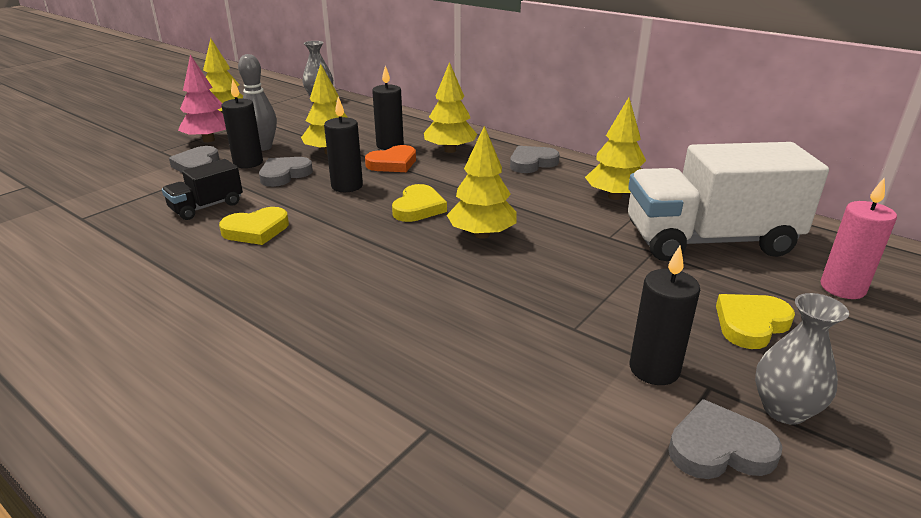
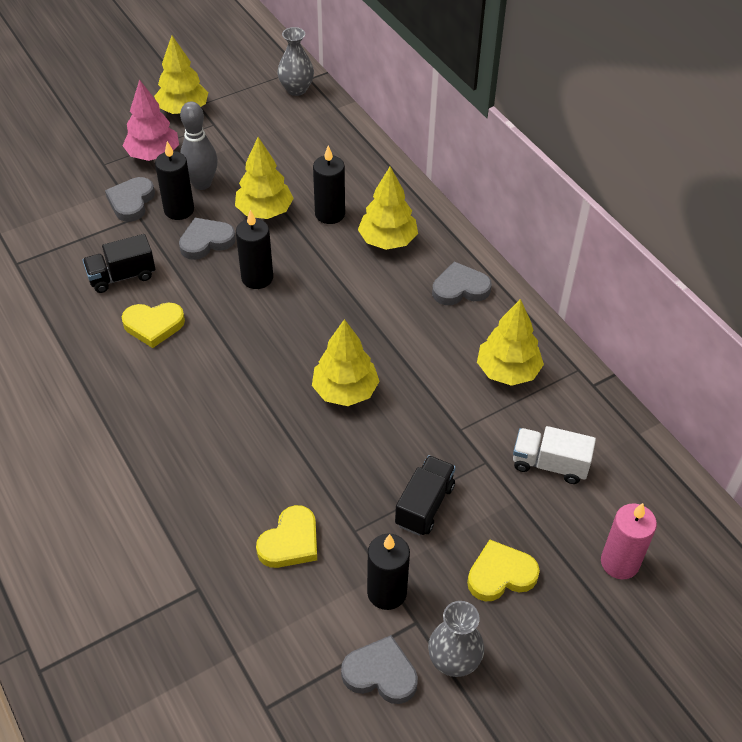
camera: 20 degrees right, 20 degrees up
orange heart [365,145,416,172] -> none
yellow heart [392,184,447,222] -> yellow heart moved to [256,505,317,568]
white truck [628,142,829,261] -> white truck [513,426,596,484], size x0.47
none -> black truck [395,455,456,536]

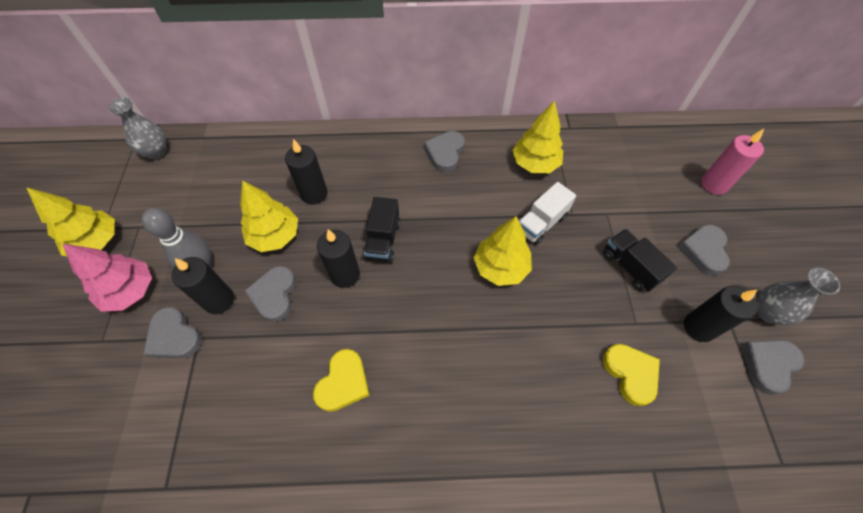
camera: 60 degrees left, 10 degrees up
black truck [83,234,155,293] -> black truck moved to [364,197,401,263]
yellow tree [358,167,418,250] -> none
yellow heart [467,539,540,602] -> grey heart [678,225,730,275]
white truck [513,426,596,484] -> white truck moved to [519,182,576,245]

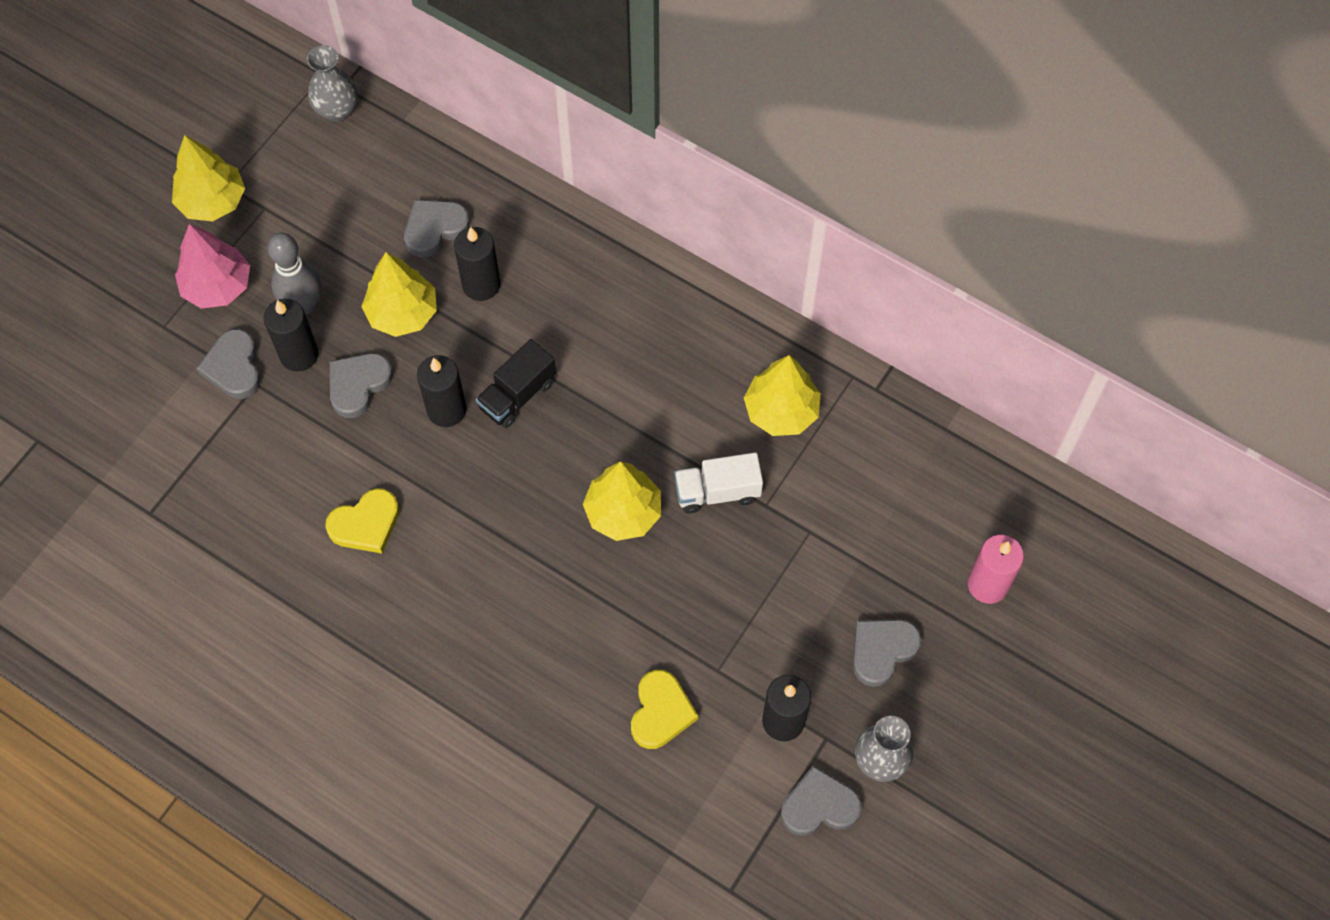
camera: 35 degrees right, 5 degrees up
grey heart [424,131,465,172] -> grey heart moved to [404,200,470,258]
black truck [603,229,677,292] -> none

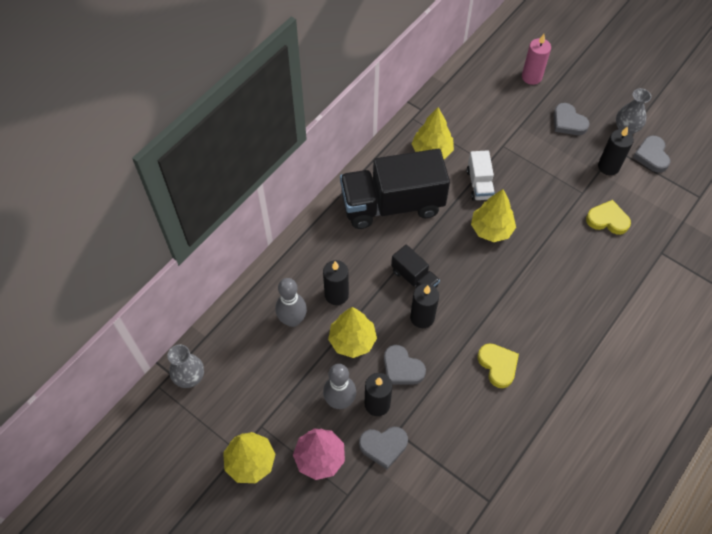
camera: 85 degrees left, 5 degrees down
grey heart [404,200,470,258] -> grey bowling pin [275,278,307,327]
none -> black truck [340,149,450,229]

